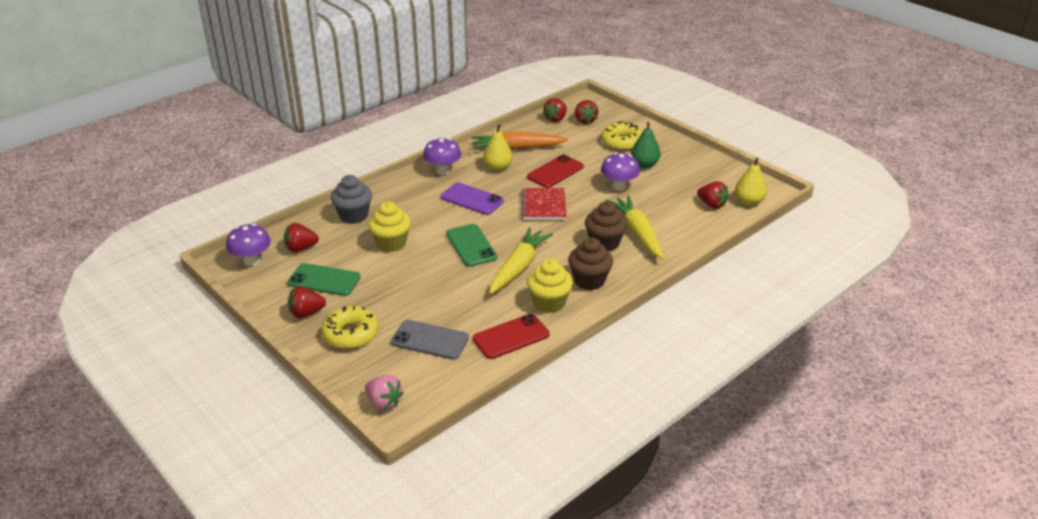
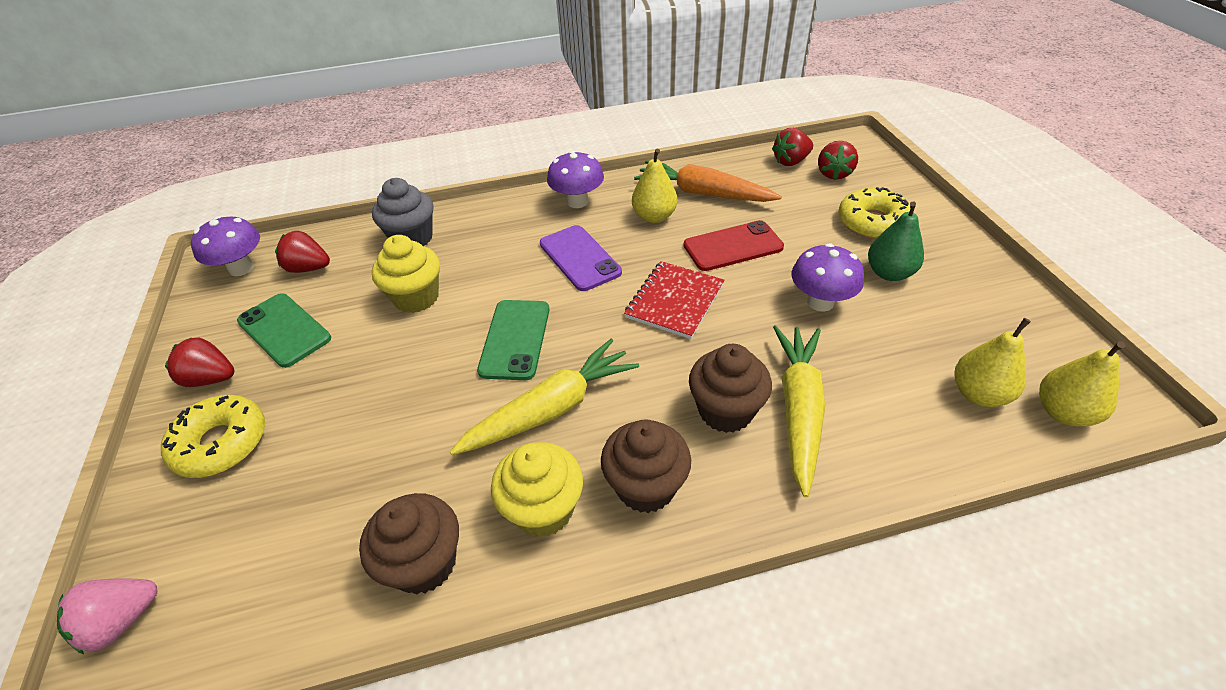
camera: 30 degrees right, 10 degrees up
pink strawberry [365,375,404,411] -> pink strawberry turned 75 degrees clockwise [57,579,157,654]
grey phone [391,320,469,360] -> none
red phone [473,314,550,359] -> brown cupcake [359,493,459,594]
red strawberry [697,181,729,209] -> yellow pear [955,318,1031,407]

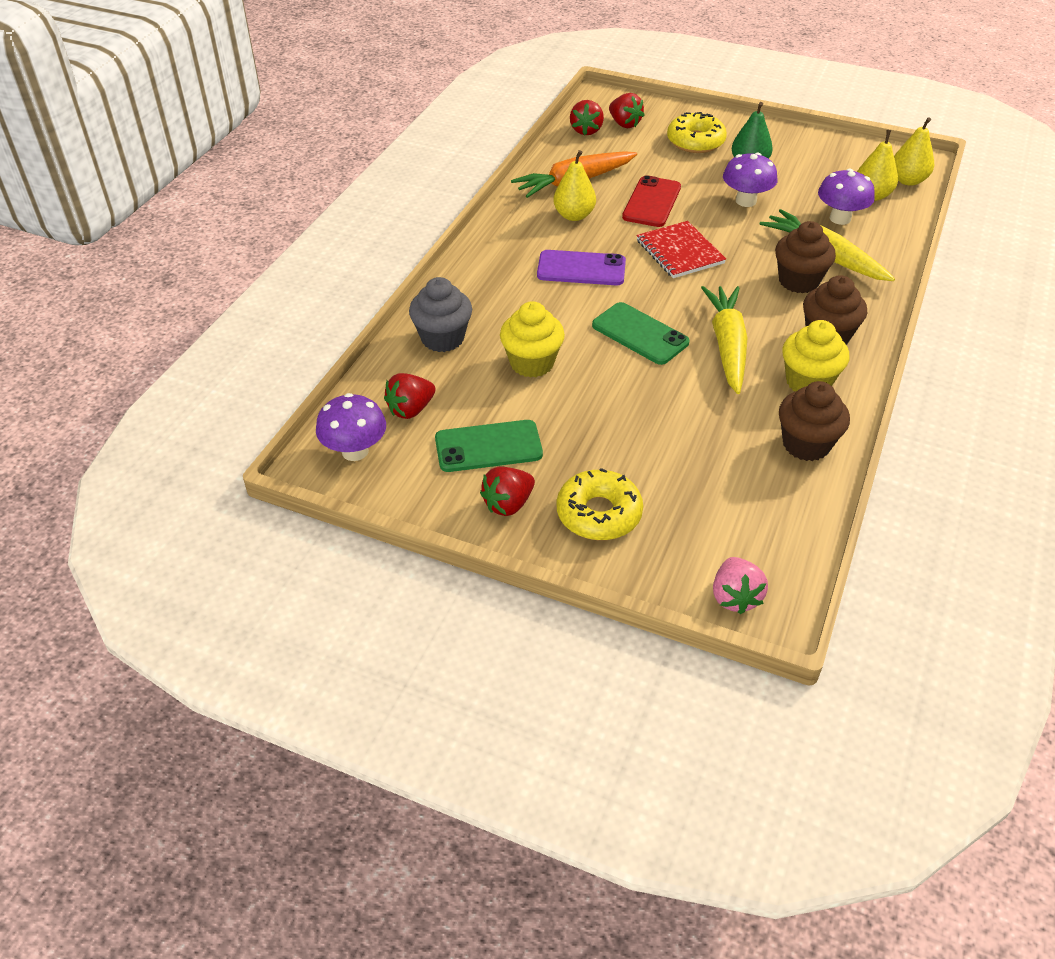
camera: 55 degrees left, 0 degrees up
purple mushroom [547,151,604,208] -> purple mushroom moved to [818,169,875,225]

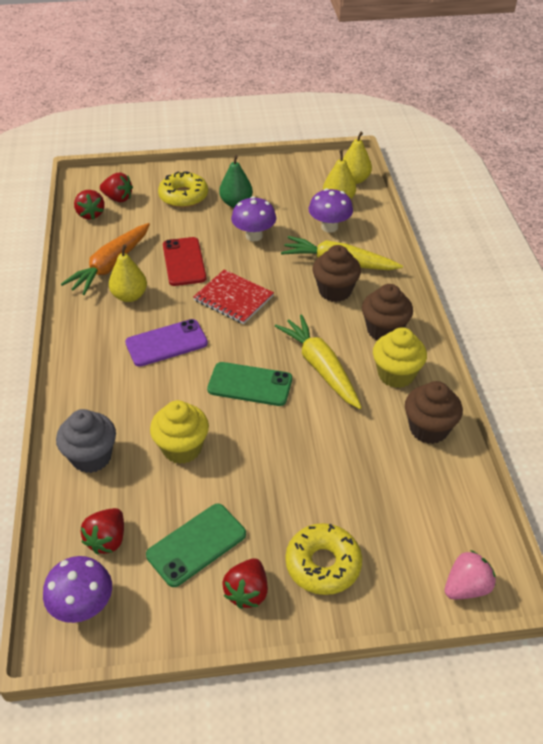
camera: 30 degrees left, 0 degrees up
pink strawberry [713,557,768,614] -> pink strawberry turned 90 degrees counterclockwise [444,550,496,599]

